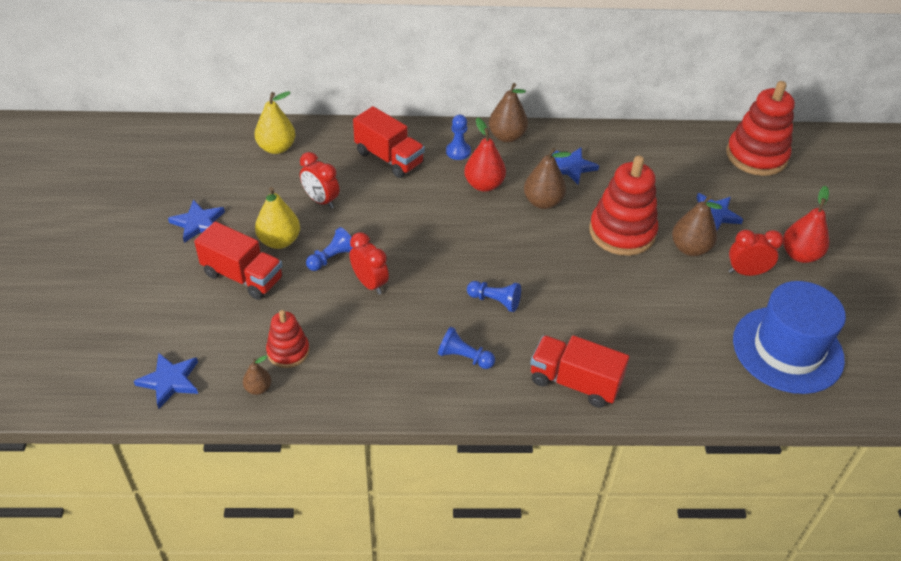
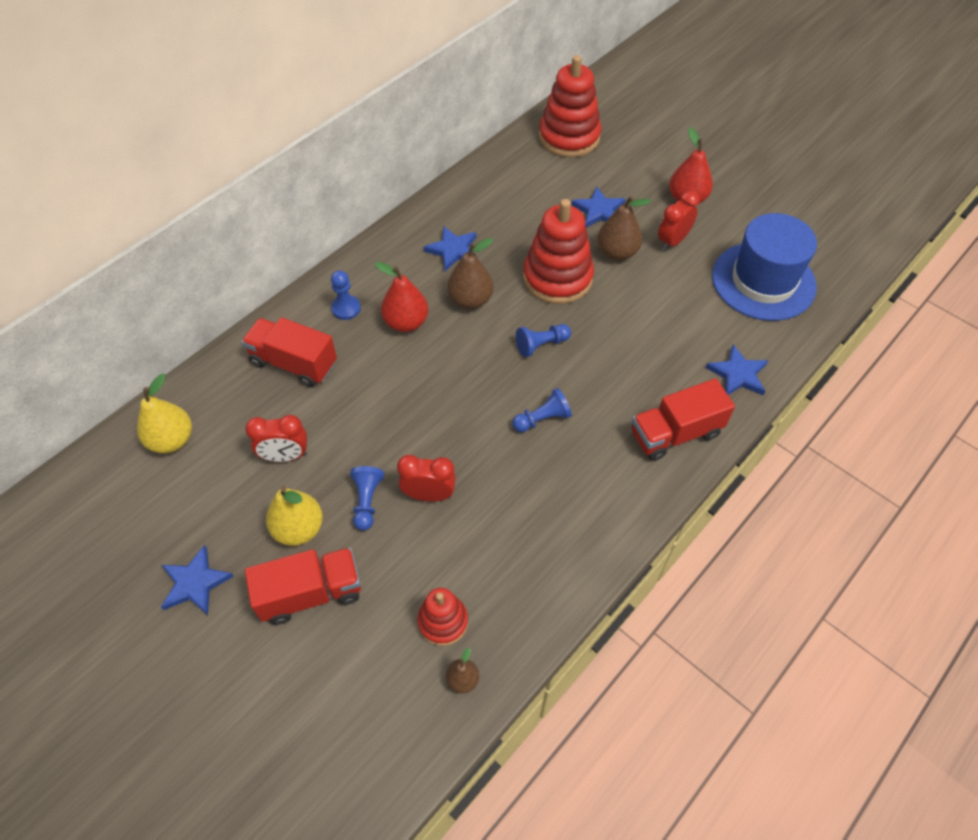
camera: 45 degrees left, 10 degrees up
blue star [134,353,198,409] -> blue star moved to [706,344,769,395]
red truck [353,106,425,178] -> red truck turned 150 degrees counterclockwise [241,317,337,387]
blue pawn [438,326,495,369] -> blue pawn moved to [516,324,571,357]
brown pear [489,83,528,143] -> none

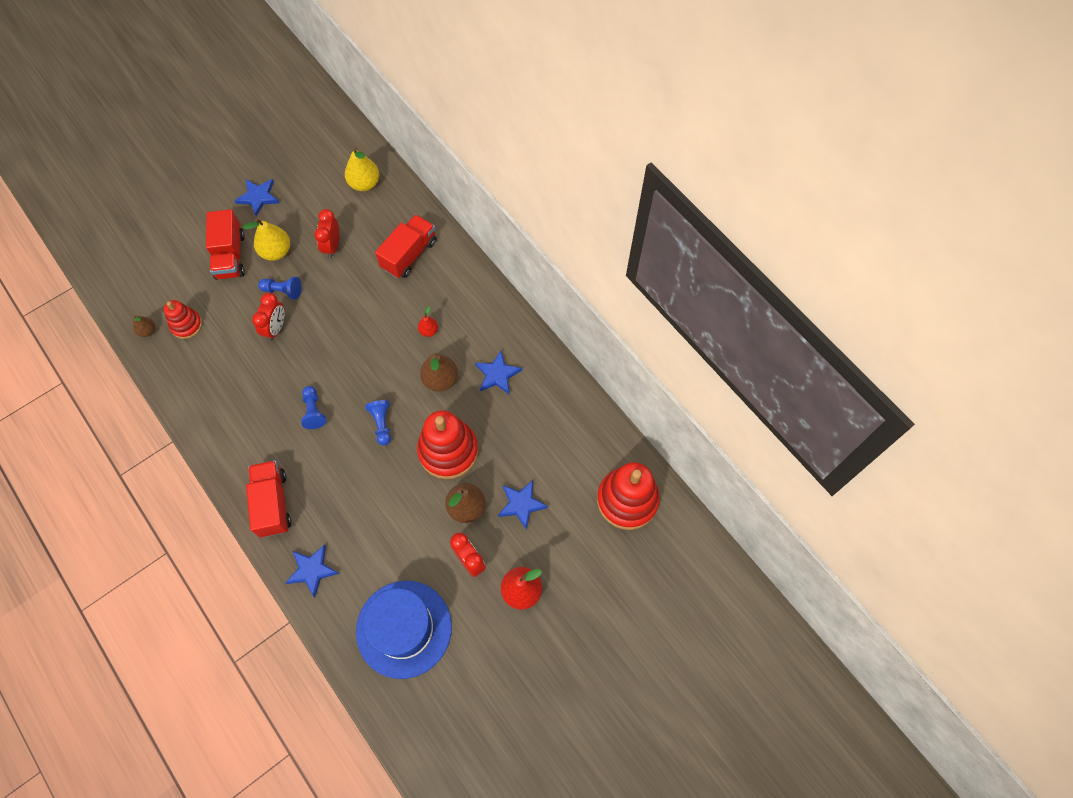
camera: 100 degrees right, 10 degrees up
blue pawn [331,270,361,320] -> none
red pear [375,262,429,332] -> red pear [418,306,438,337], size x0.56

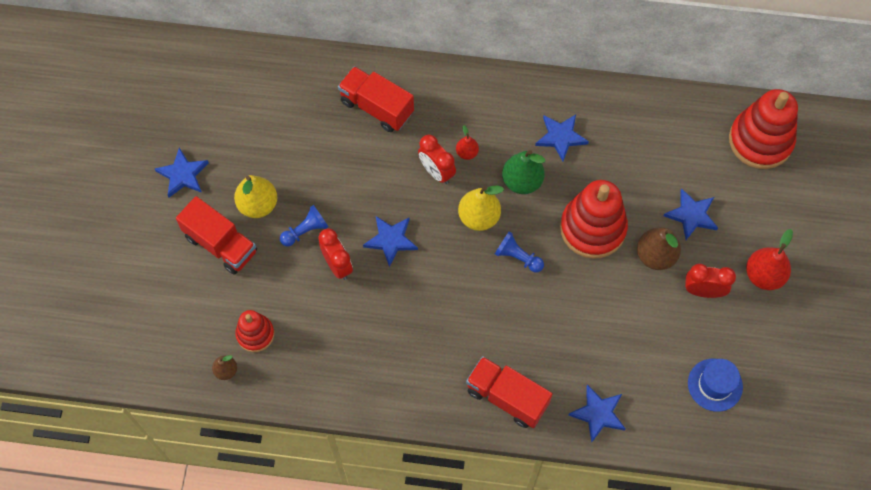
camera: 45 degrees left, 0 degrees up
blue pawn [301,386,326,429] -> none
red clock [314,209,340,258] -> red clock moved to [418,135,456,184]
yellow pear [345,147,379,191] -> yellow pear moved to [458,186,504,231]
blue hat [356,581,452,679] -> blue hat [688,359,743,412], size x0.54
red truck [375,214,437,278] -> red truck turned 45 degrees counterclockwise [338,66,414,132]
brown pear [420,354,458,392] -> green pear [502,150,545,194]
none -> blue star [363,216,418,267]

